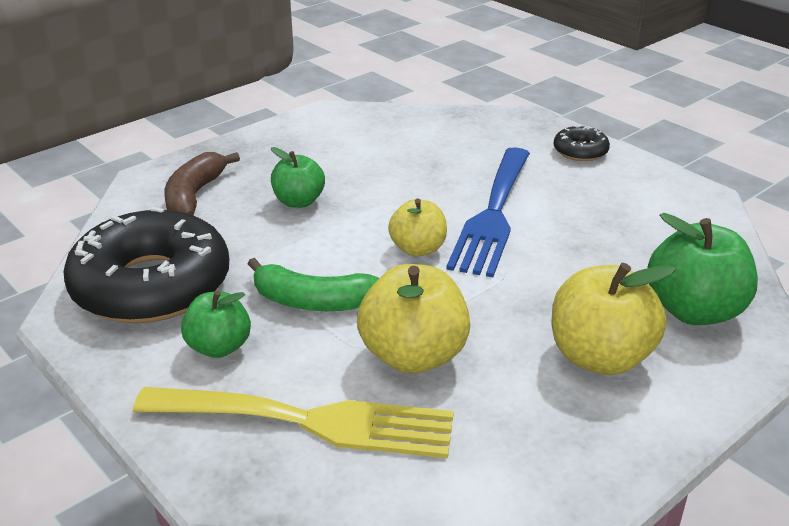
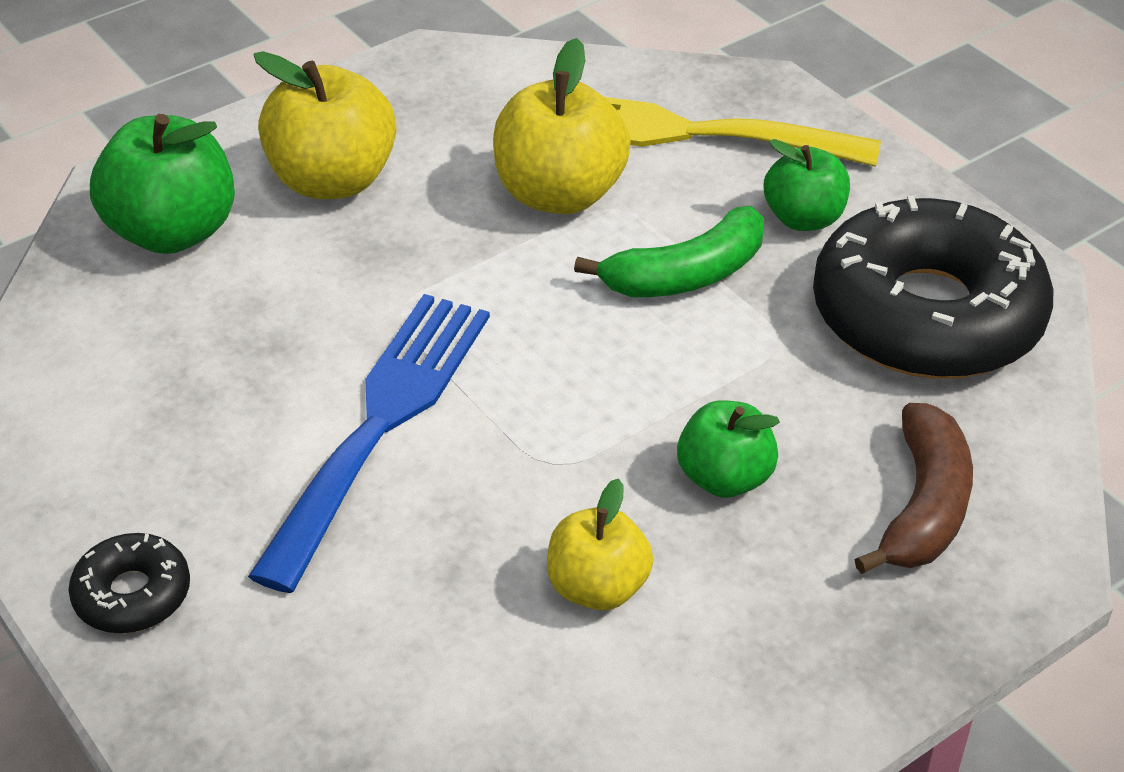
camera: 175 degrees left, 10 degrees up
green banana [248,258,379,311] -> green banana turned 135 degrees clockwise [574,206,764,297]
yellow apple [388,198,447,257] -> yellow apple moved to [547,478,653,610]

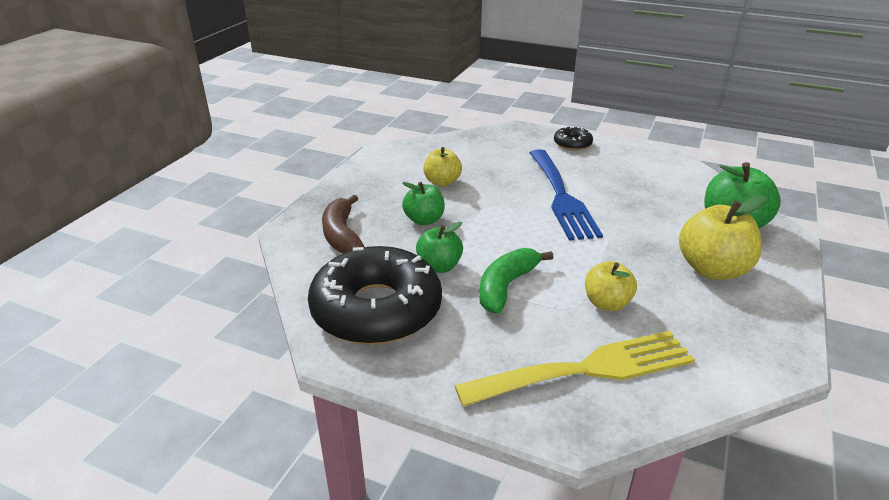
camera: 150 degrees right, 10 degrees down
yellow apple [493,38,631,214] -> yellow apple [585,261,637,311], size x0.62
green apple [764,139,850,231] -> green apple moved to [416,222,463,273]

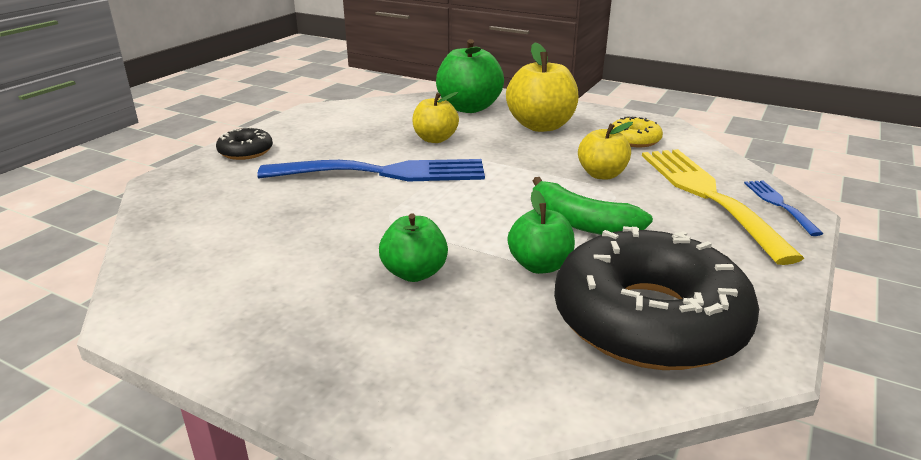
camera: 85 degrees left, 5 degrees down
brown banana [322,195,365,253] -> none
yellow apple [423,147,462,186] -> yellow apple moved to [412,92,459,143]
none -> yellow donut [612,116,663,147]
none -> blue fork [744,180,823,236]

